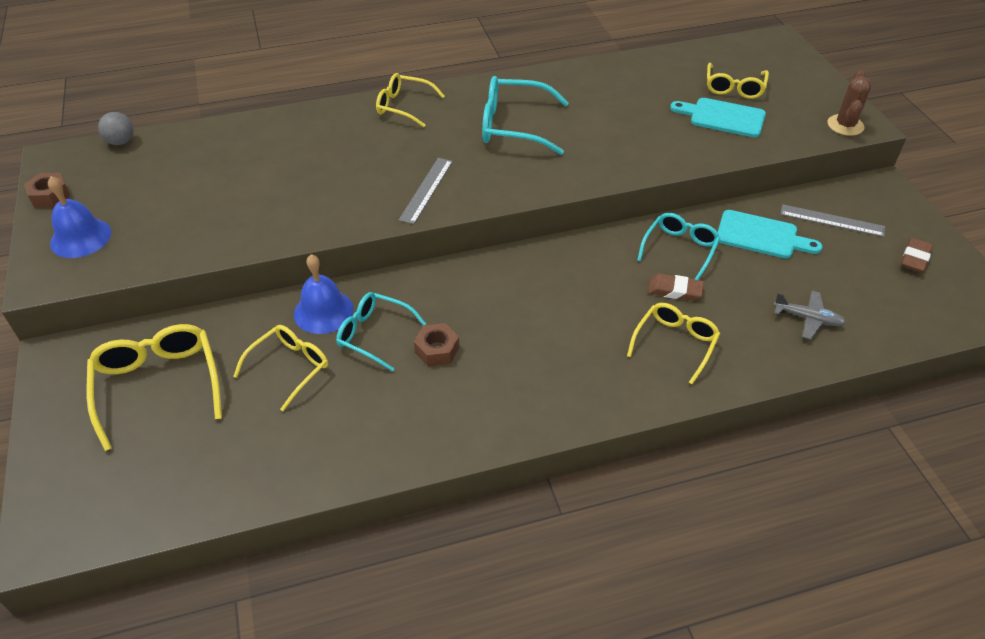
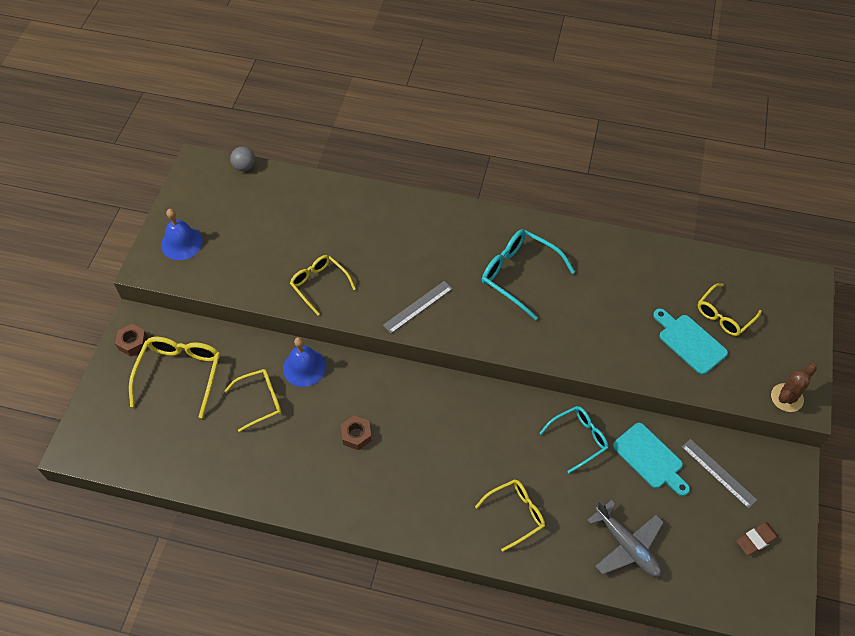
camera: 30 degrees right, 10 degrees up
brown nut [24,173,70,208] -> brown nut moved to [115,324,148,356]
turquoise glasses [336,292,426,371] -> none
yellow glasses [376,73,445,127] -> yellow glasses moved to [290,255,356,315]
brown eraser [648,274,704,301] -> none
grey plane [774,291,846,339] -> grey plane [587,500,664,577], size x1.58

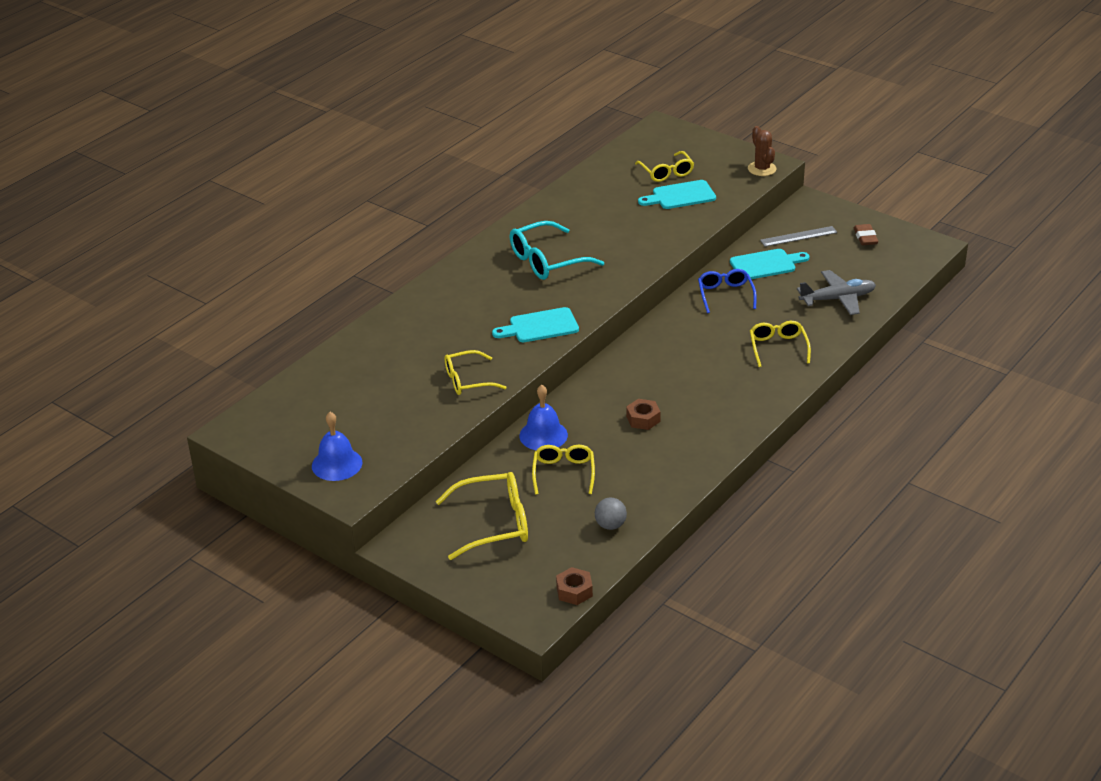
camera: 65 degrees left, 20 degrees down
brown nut [115,324,148,356] -> brown nut moved to [556,567,593,605]
yellow glasses [129,337,220,418] -> yellow glasses turned 135 degrees clockwise [436,472,528,560]
grey ball [230,146,255,171] -> grey ball moved to [595,498,627,530]
grey ruler [383,281,452,333] -> turquoise cutting board [492,307,579,342]
turquoise glasses [540,406,608,473] -> blue glasses [698,269,757,313]

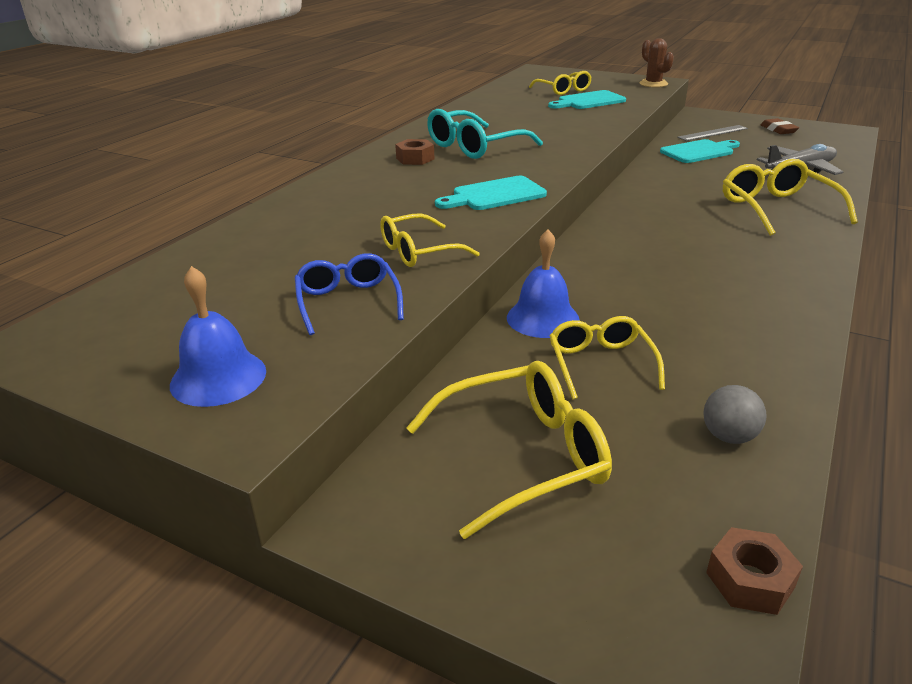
camera: 10 degrees left, 5 degrees down
brown nut [626,399,661,430] -> brown nut moved to [395,139,434,165]
blue glasses [698,269,757,313] -> blue glasses moved to [295,253,404,335]
yellow glasses [750,321,811,367] -> yellow glasses [723,159,858,236], size x1.51

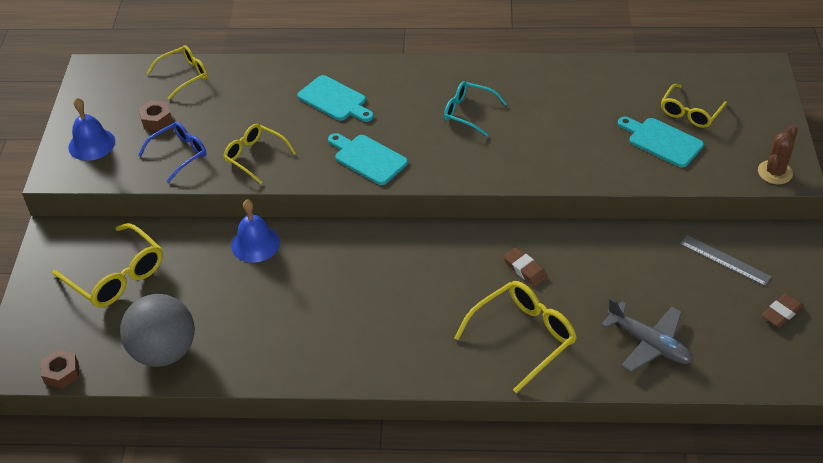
camera: 65 degrees right, 15 degrees up
brown nut [395,139,434,165] -> brown nut moved to [138,100,172,130]
turquoise glasses [427,109,543,159] -> turquoise glasses [444,81,507,137], size x0.66
yellow glasses [549,316,665,400] -> yellow glasses moved to [147,45,208,100]
turquoise cutting board [660,139,740,163] -> turquoise cutting board moved to [297,75,374,122]
grey ball [704,385,766,444] -> grey ball [120,294,195,367], size x2.18
none -> brown eraser [503,247,548,287]

